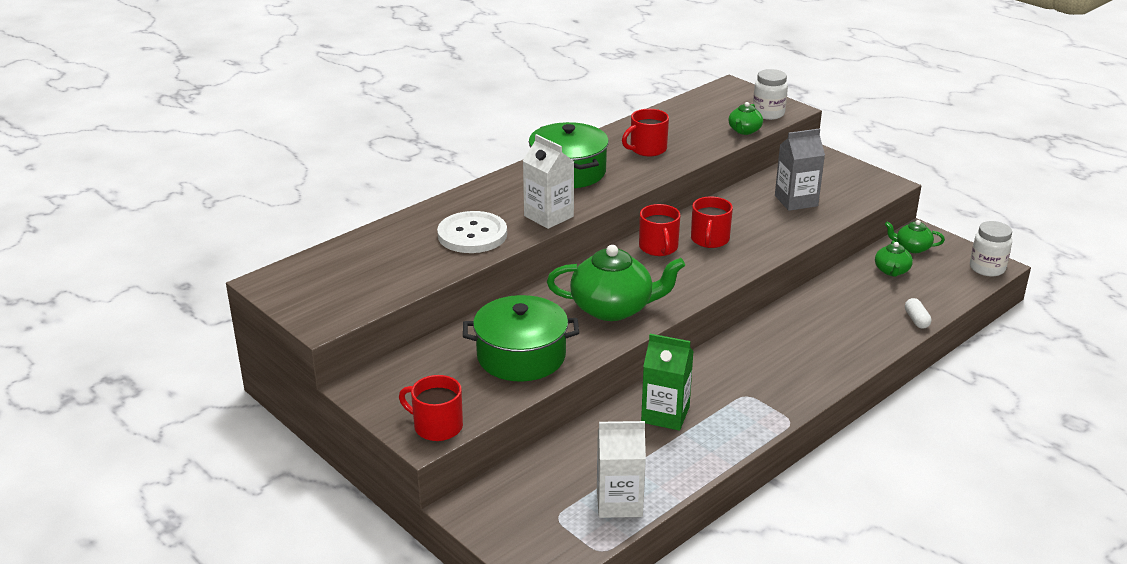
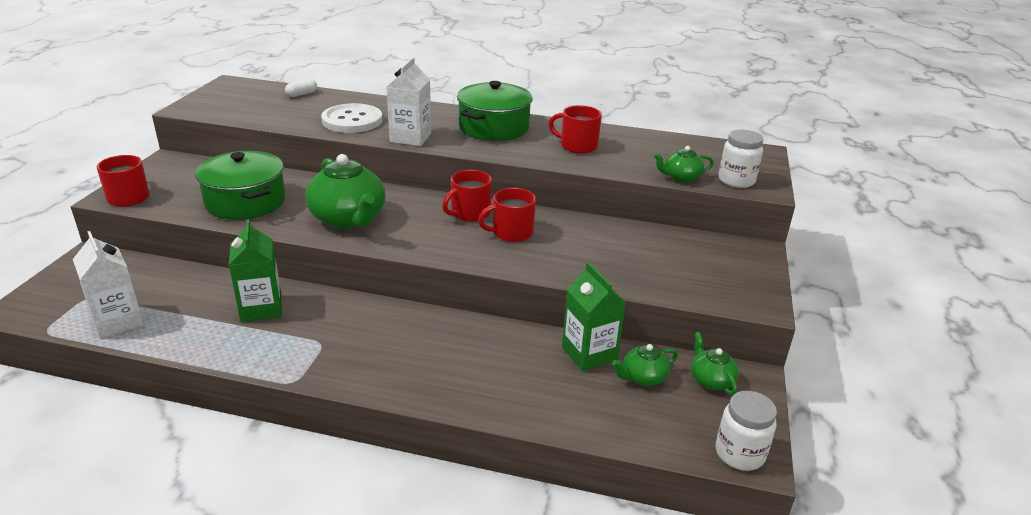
camera: 55 degrees right, 0 degrees up
grey carton [775,129,825,211] -> none
white capsule [905,298,931,329] -> white capsule moved to [285,79,317,97]
none -> green carton [562,262,626,371]

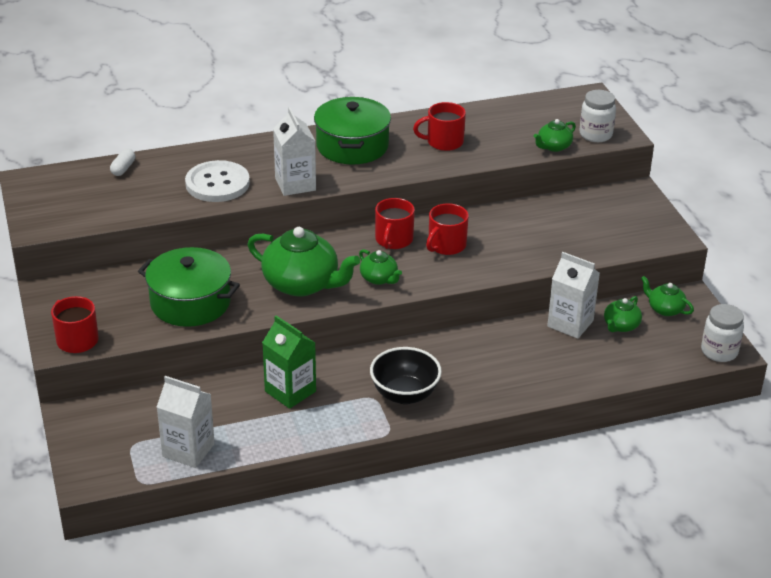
camera: 30 degrees left, 5 degrees up
green carton [562,262,626,371] -> white carton [547,252,600,339]
none -> green teapot [359,249,402,285]
none -> black bowl [370,347,442,404]

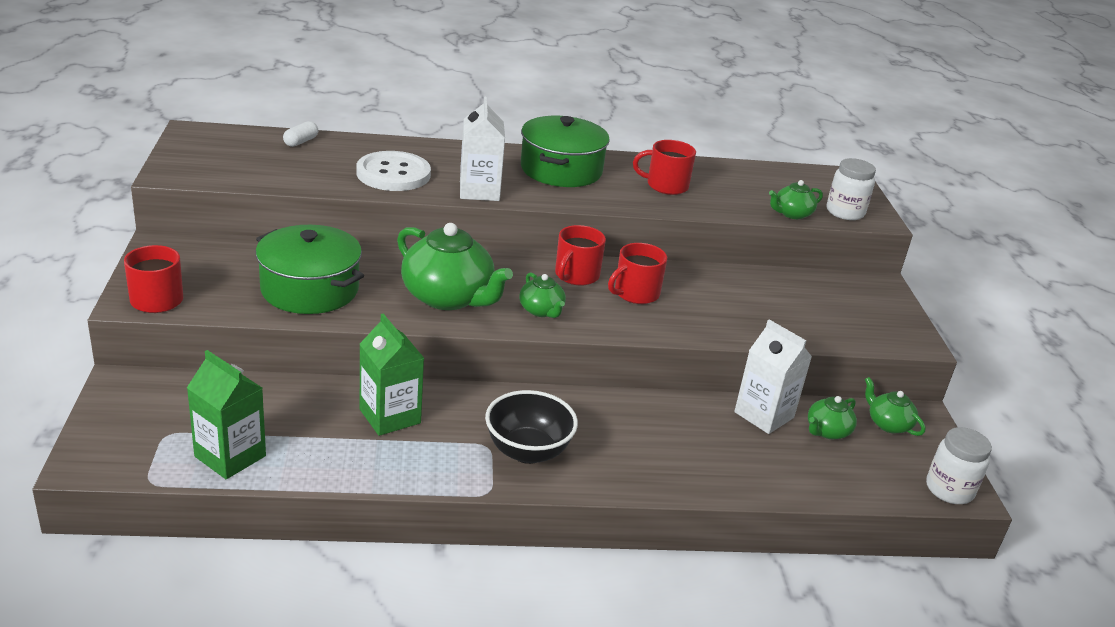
camera: 10 degrees right, 5 degrees down
white carton [157,376,215,468] -> green carton [187,350,266,479]

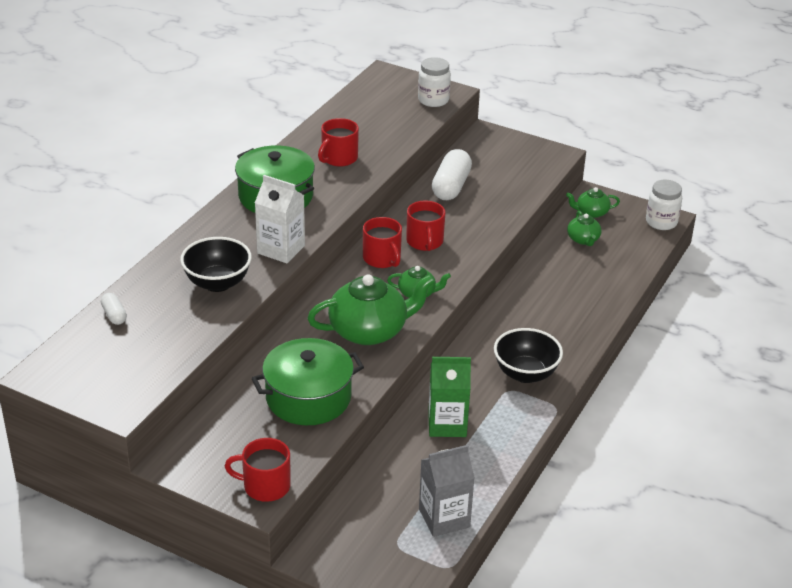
camera: 55 degrees left, 5 degrees up
green carton [187,350,266,479] -> grey carton [419,445,475,537]
white button [356,151,431,191] -> black bowl [180,237,252,292]
white carton [734,319,812,434] -> none
green teapot [769,180,823,219] -> none
none -> white capsule [432,149,472,200]

